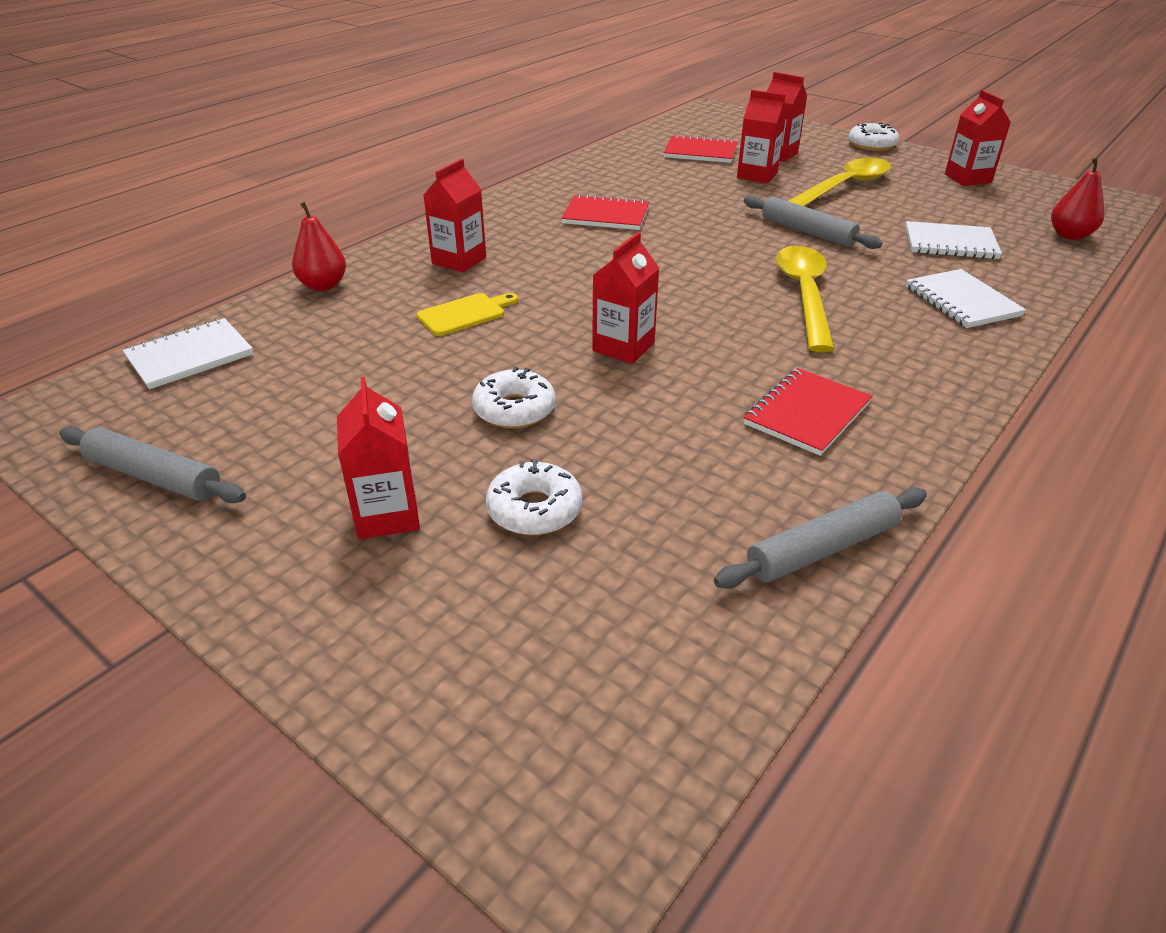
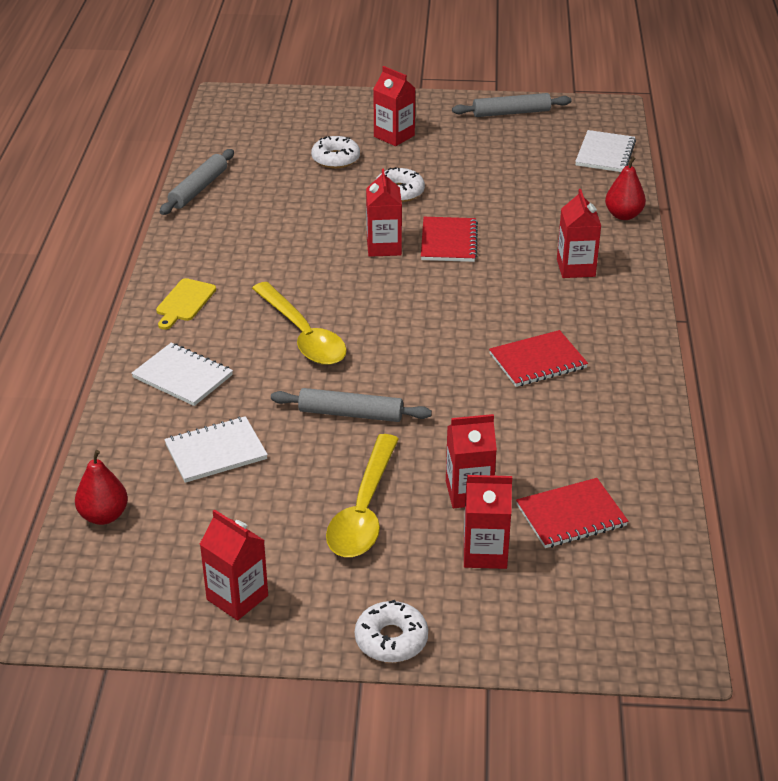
camera: 145 degrees right, 0 degrees up
yellow cutting board [417,293,518,336] -> yellow cutting board moved to [156,278,216,330]
red notebook [744,368,872,456] -> red notebook moved to [421,217,478,262]

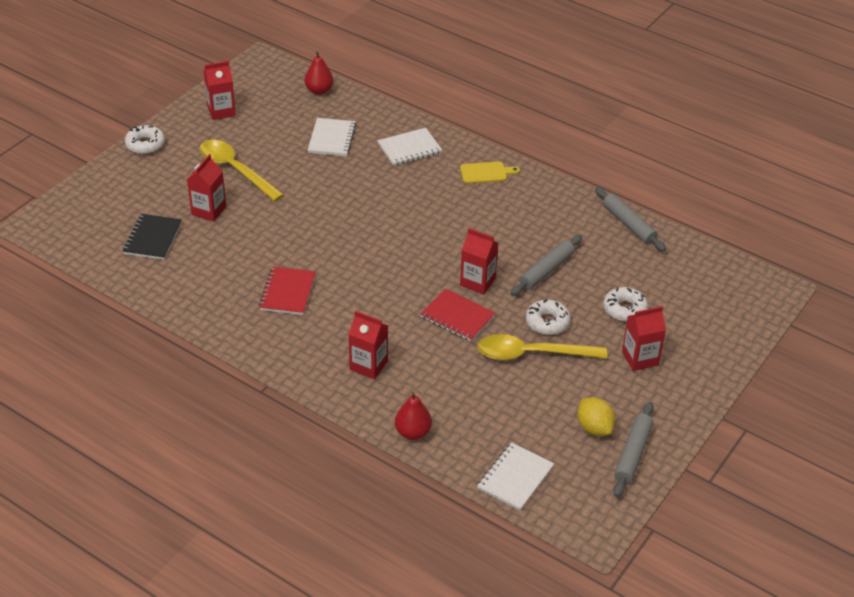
camera: 120 degrees right, 5 degrees up
yellow cutting board [156,278,216,330] -> yellow cutting board turned 120 degrees clockwise [460,162,520,184]
yellow spoon [252,282,347,365] -> yellow spoon moved to [477,334,607,360]
grey rolling pin [271,388,432,422] -> grey rolling pin moved to [511,235,582,296]
red carton [464,475,512,569] -> none
red notebook [516,478,628,548] -> black notebook [123,214,182,260]
white notebook [575,130,636,172] -> white notebook turned 75 degrees clockwise [477,442,554,511]
none -> yellow lemon [577,397,615,436]

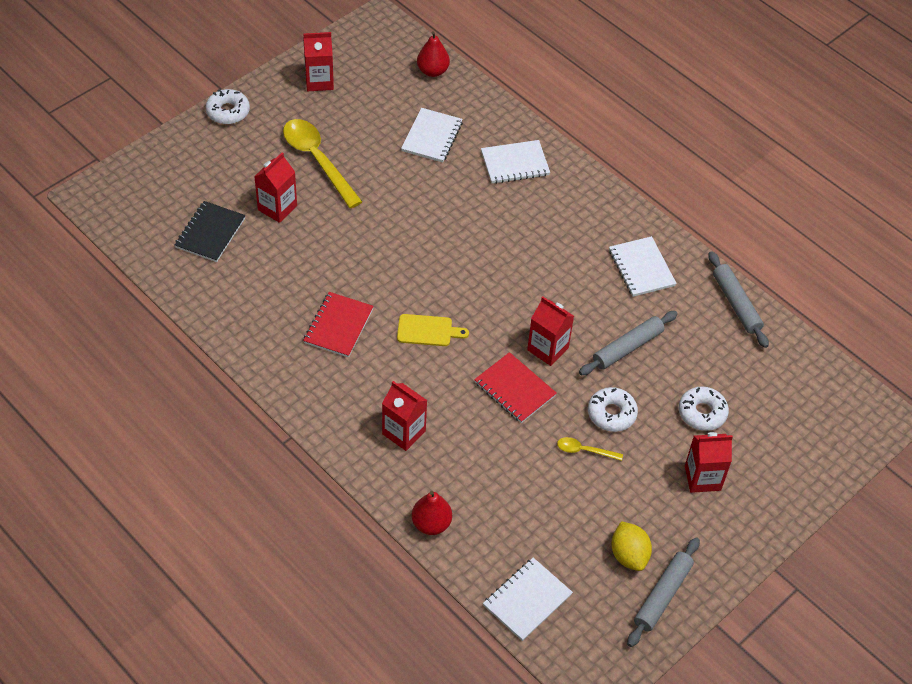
camera: 10 degrees right, 10 degrees up
yellow cutting board [460,162,520,184] -> yellow cutting board moved to [397,314,469,346]
yellow spoon [477,334,607,360] -> yellow spoon [557,437,623,461], size x0.46
none -> white notebook [609,236,677,297]

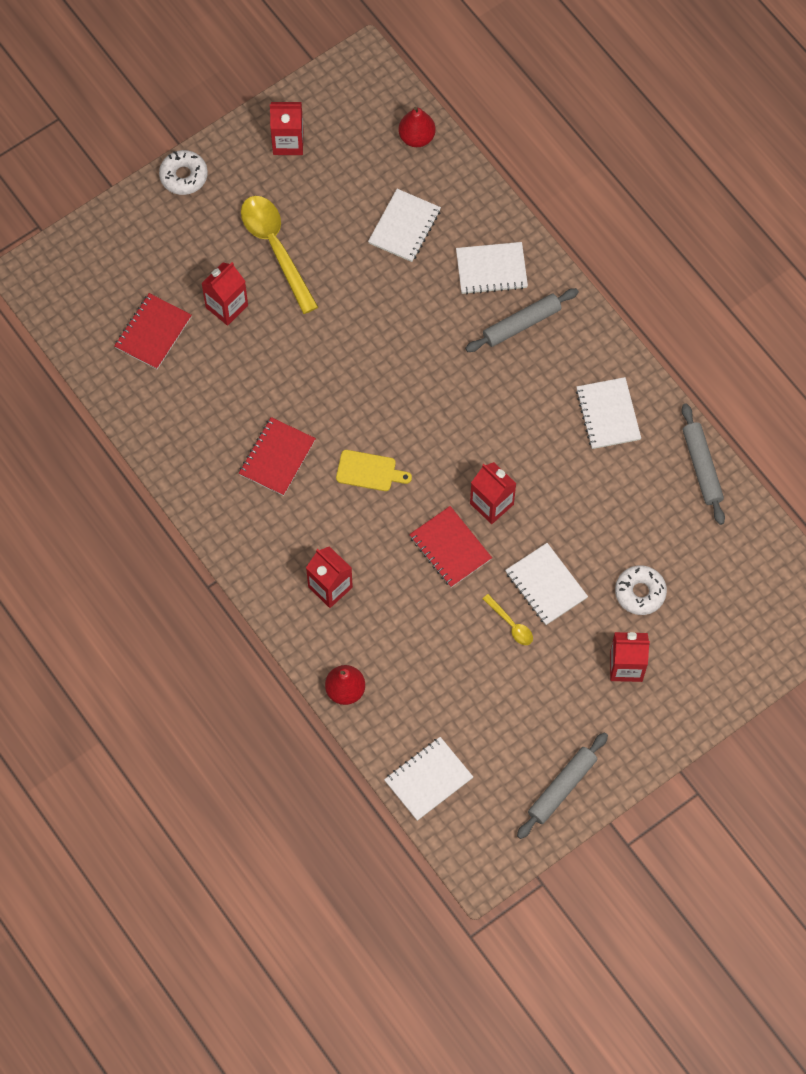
camera: 10 degrees right, 15 degrees up
black notebook [175,201,246,262] -> red notebook [114,293,192,369]
yellow spoon [557,437,623,461] -> yellow spoon turned 150 degrees counterclockwise [483,594,533,645]
grey rolling pin [579,311,678,375] -> grey rolling pin moved to [465,288,579,352]
white donut [588,387,638,432] -> white notebook [505,543,588,625]
yellow lemon [611,521,652,571] -> none

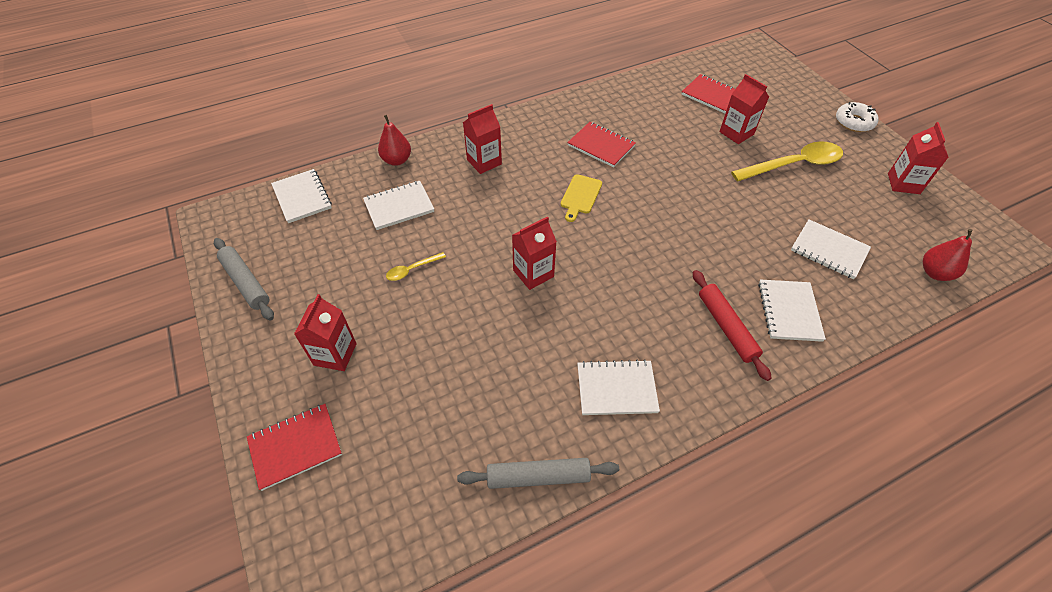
camera: 100 degrees right, 15 degrees down
red notebook [409,506,492,587] -> red notebook moved to [247,404,342,491]
grey rolling pin [465,288,579,352] -> red rolling pin [693,270,772,381]
white notebook [505,543,588,625] -> white notebook moved to [363,181,434,230]
white donut [615,565,667,615] -> none

